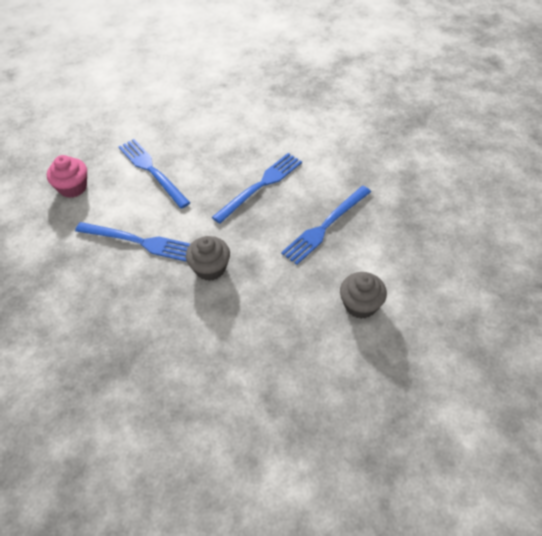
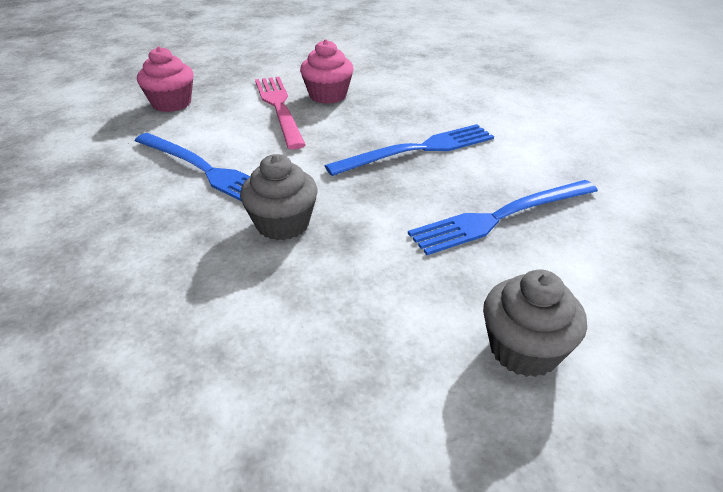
camera: 20 degrees right, 15 degrees down
blue fork [119,139,190,209] -> pink fork [255,77,306,149]
none -> pink cupcake [300,39,354,104]

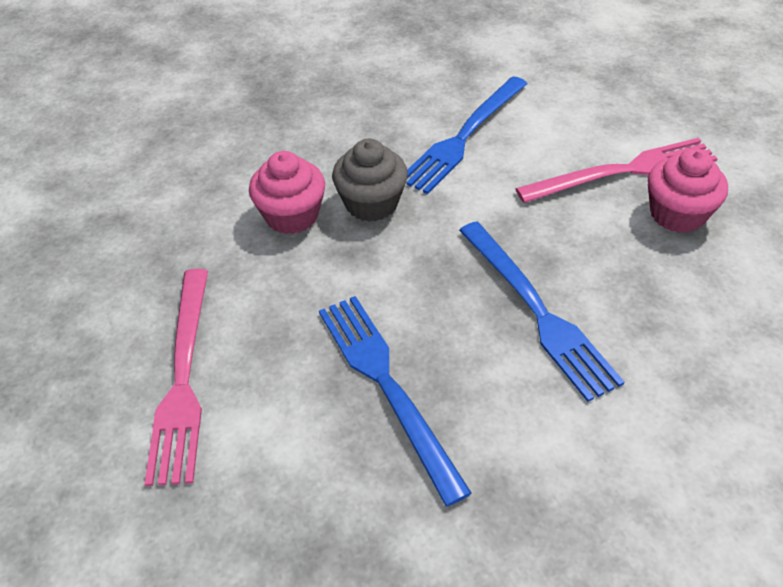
camera: 90 degrees right, 10 degrees up
pink cupcake [137,47,194,112] -> pink cupcake moved to [249,151,325,234]
grey cupcake [483,270,587,377] -> pink fork [144,269,208,486]

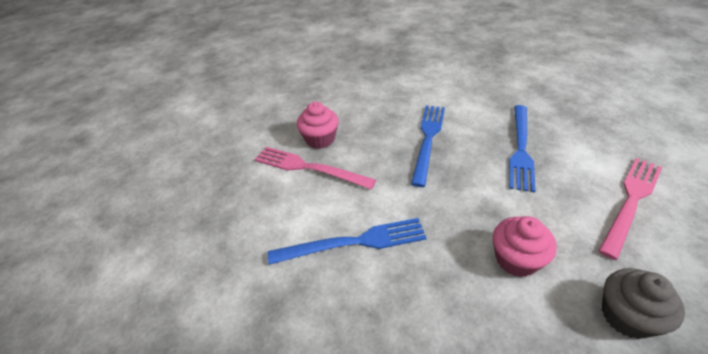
camera: 135 degrees left, 5 degrees down
grey cupcake [332,139,408,222] -> grey cupcake moved to [602,268,685,339]

